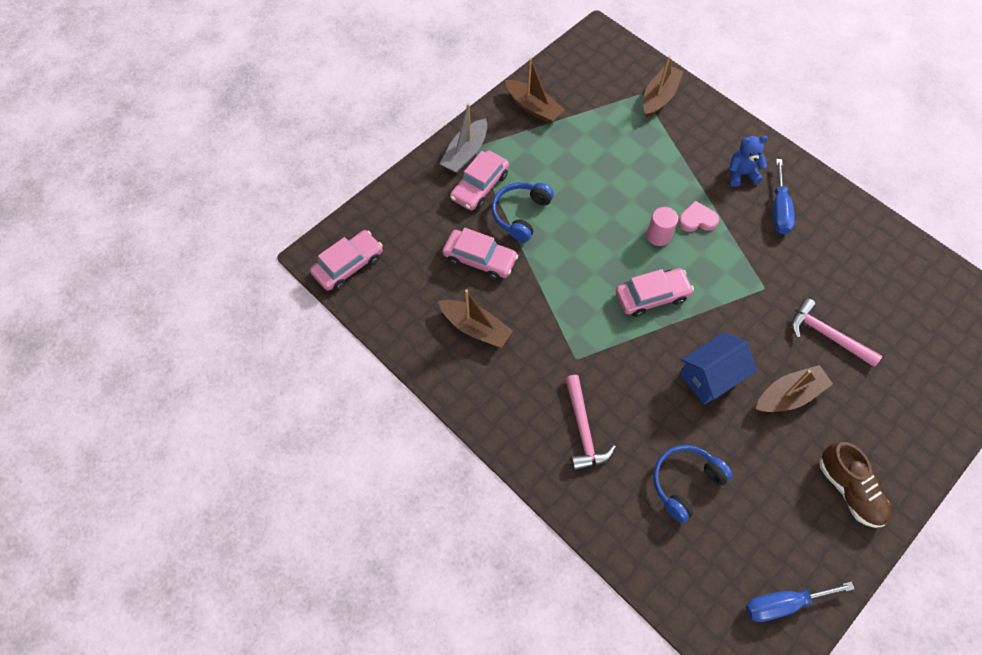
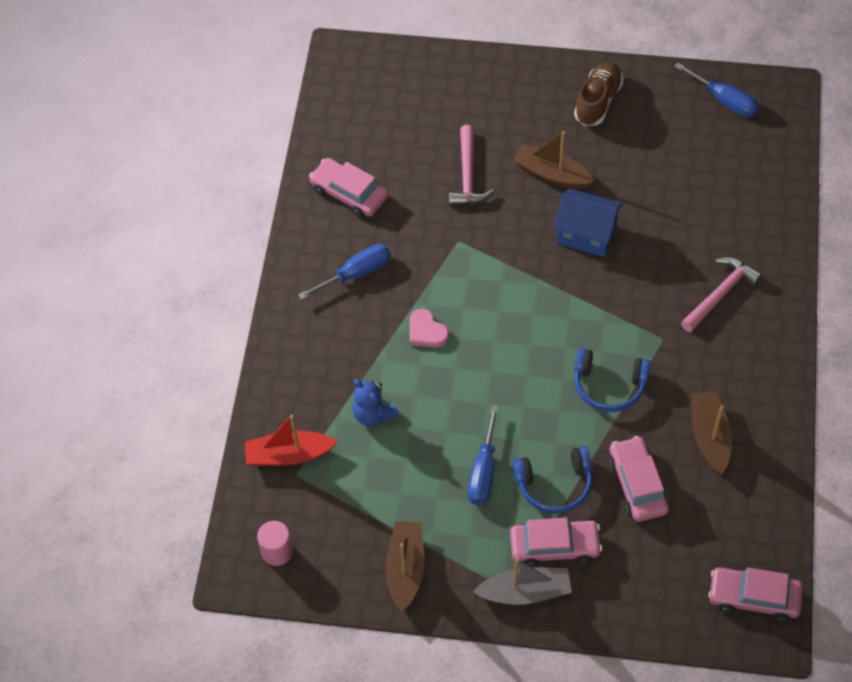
camera: 125 degrees left, 5 degrees down
pink car [616,268,694,317] -> pink car moved to [309,158,388,218]
brown boat [643,56,684,118] -> red boat [245,415,338,466]
pink cylinder [646,207,678,246] -> pink cylinder moved to [257,521,293,566]
blue headphones [653,445,732,523] -> blue headphones moved to [574,348,651,412]
blue teddy bear [729,136,768,187] -> blue teddy bear moved to [352,379,399,426]
none -> blue screwdriver [468,405,499,505]

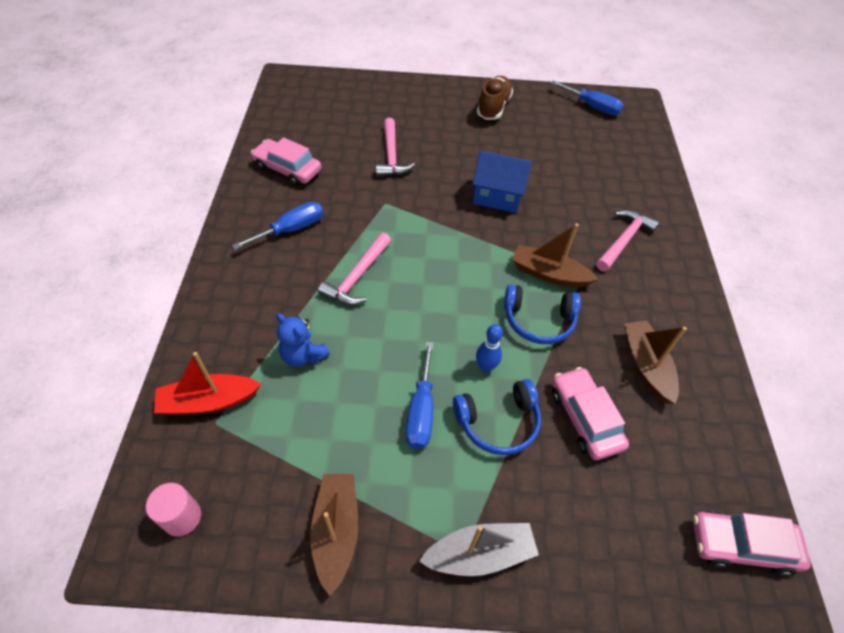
camera: 10 degrees left, 5 degrees down
pink heart [410,309,449,348] -> pink hammer [318,233,391,305]
pink car [510,518,602,567] -> none
brown boat [513,131,595,189] -> brown boat moved to [512,224,598,287]
none -> blue bowling pin [476,324,503,373]

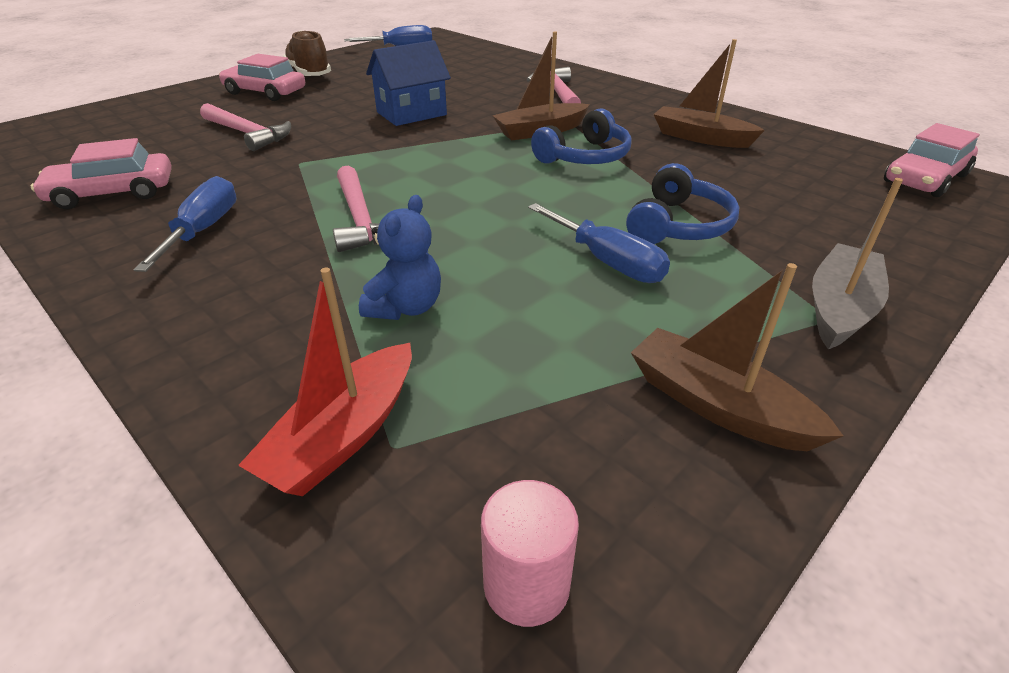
camera: 45 degrees left, 15 degrees down
blue teddy bear [276,313,330,367] -> blue teddy bear turned 60 degrees counterclockwise [359,195,441,320]
blue bowling pin [476,324,503,373] -> none
pink car [552,367,629,460] -> pink car moved to [219,54,305,101]

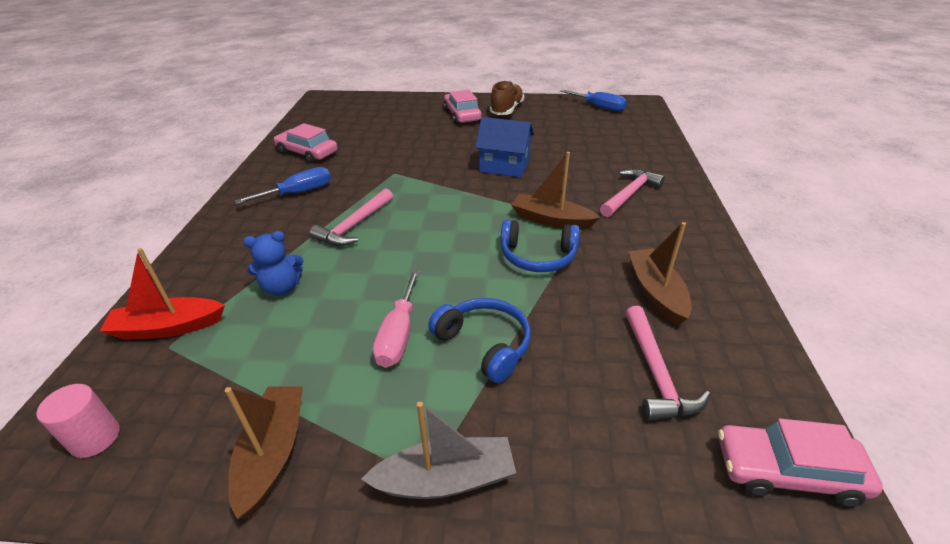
camera: 50 degrees right, 0 degrees up
pink hammer [200,103,291,151] -> pink hammer moved to [625,306,710,421]
blue screwdriver [528,203,670,283] -> pink screwdriver [373,270,420,368]
blue headphones [626,163,739,244] -> blue headphones turned 120 degrees counterclockwise [428,298,531,383]

